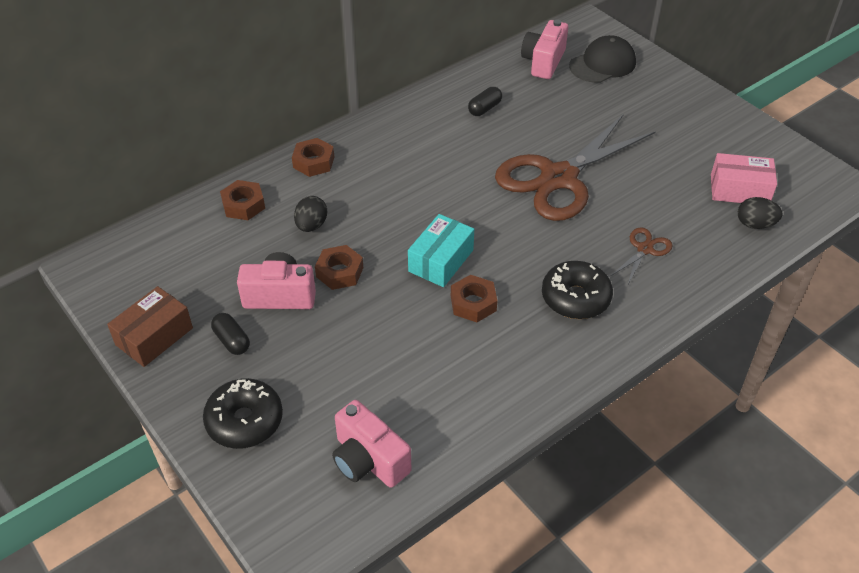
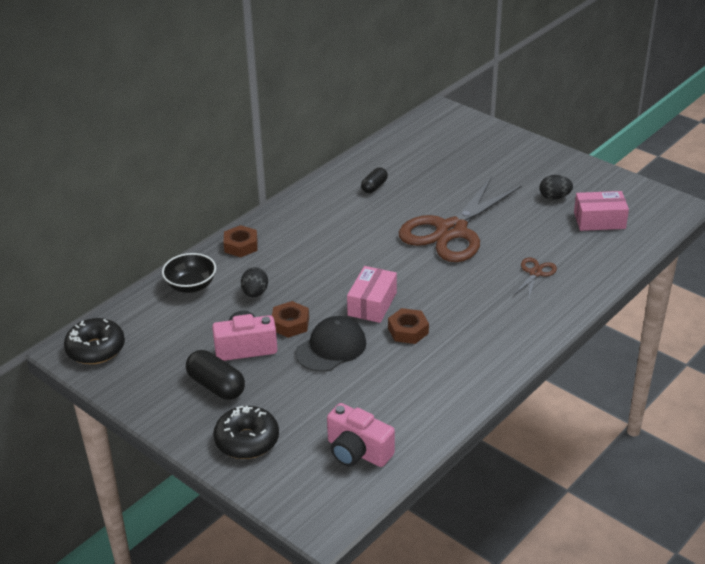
camera: 10 degrees left, 10 degrees down
brown box [107,286,193,367] -> none
black capsule [211,313,250,355] -> black capsule [186,350,245,400], size x1.59
brown nut [220,180,265,220] -> black bowl [162,253,216,293]
turquoise box [408,214,474,287] -> pink box [347,266,397,323]
pink camera [521,19,568,79] -> none
black donut [542,261,613,319] -> black donut moved to [64,318,125,364]
black cap [569,35,636,83] -> black cap moved to [295,316,366,372]
black egg [738,197,783,229] -> black egg moved to [539,175,573,200]

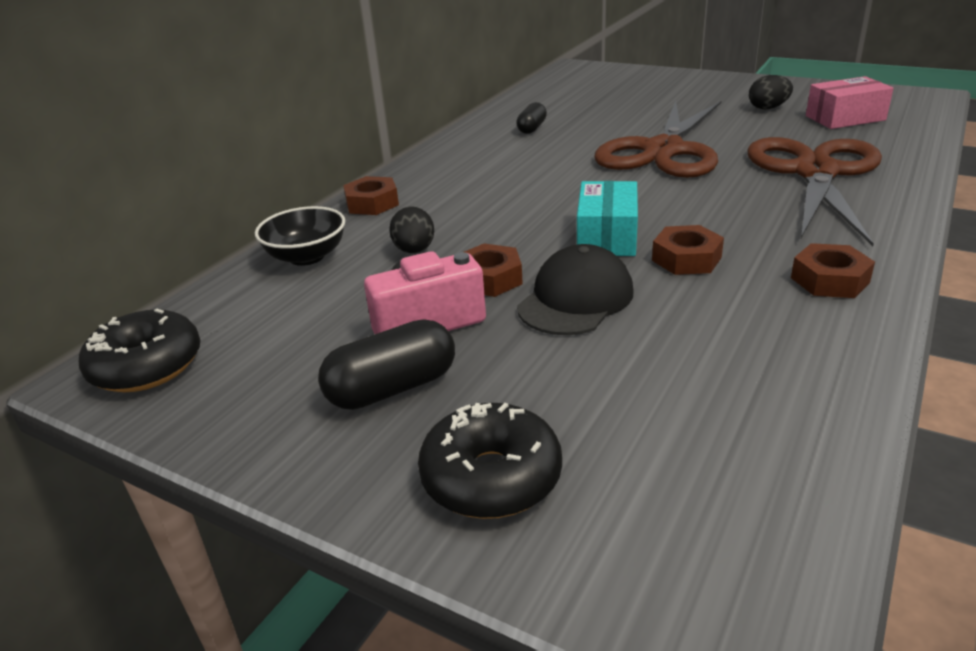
camera: 10 degrees left, 5 degrees down
black capsule [186,350,245,400] -> black capsule turned 60 degrees counterclockwise [318,319,455,410]
pink camera [327,403,395,467] -> none
pink box [347,266,397,323] -> turquoise box [577,181,638,256]
brown scissors [513,258,557,298] -> brown scissors [747,137,882,246], size x2.43
none -> brown nut [791,243,875,298]

